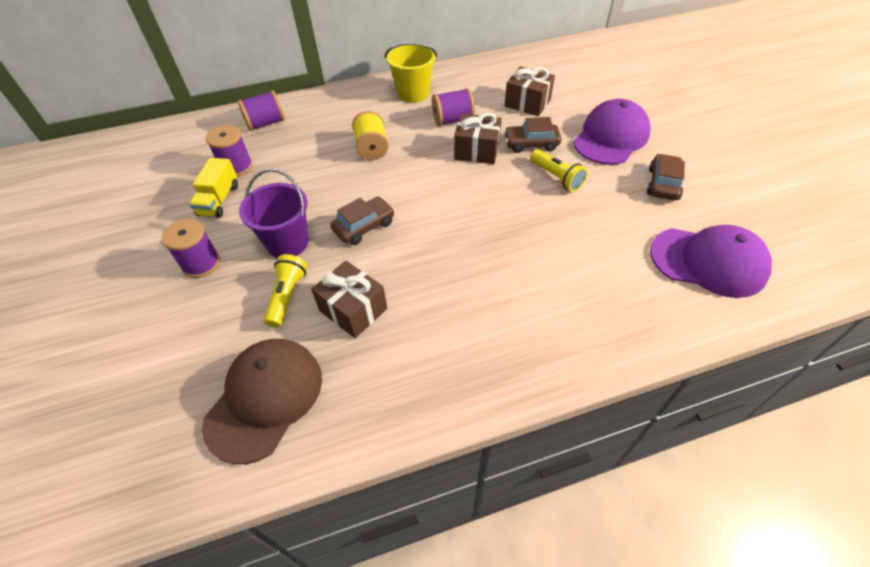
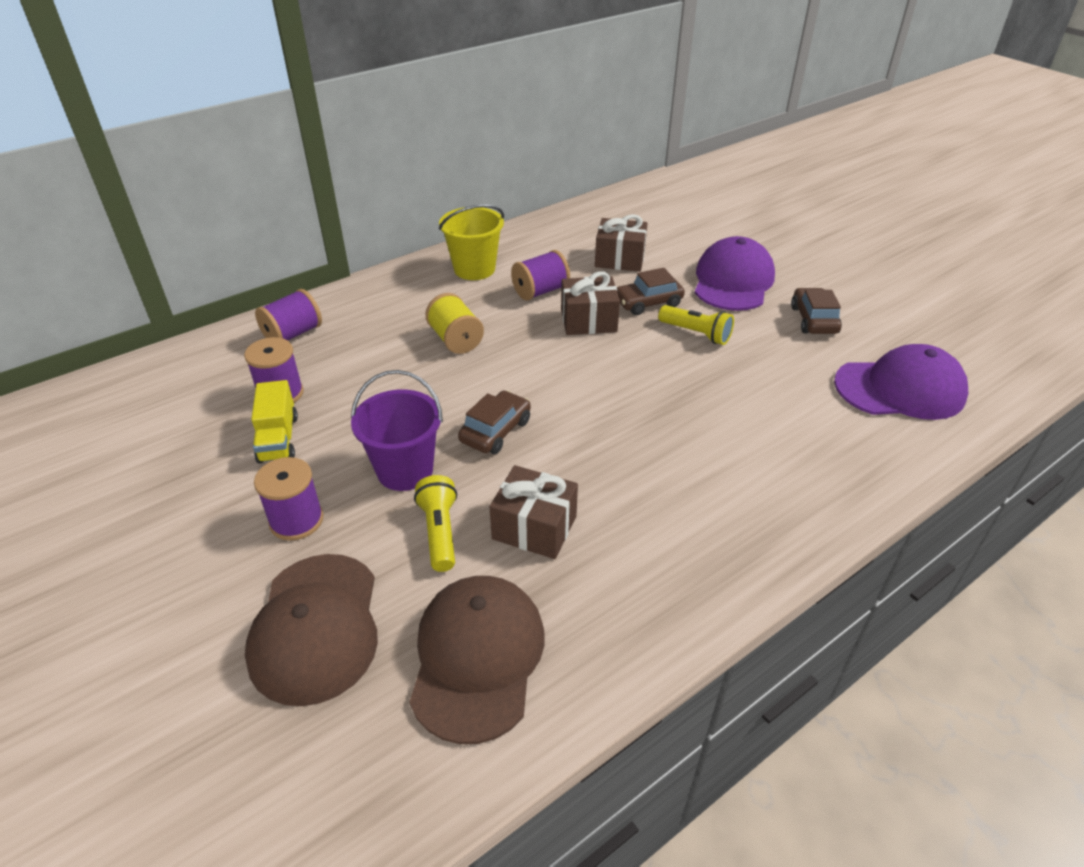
camera: 20 degrees left, 10 degrees down
none -> brown cap [245,554,378,706]

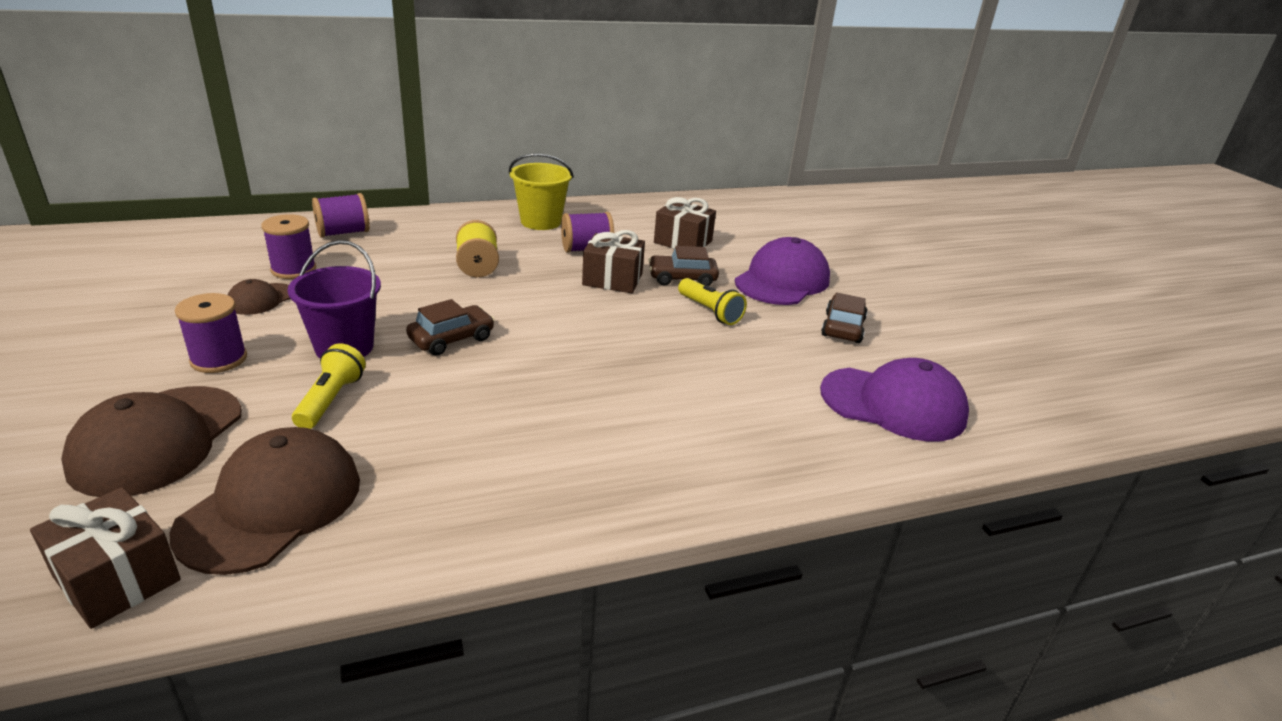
camera: 15 degrees right, 10 degrees down
yellow truck [251,380,298,464] -> brown cap [228,279,290,315]
brown gift [490,465,578,559] -> brown gift moved to [30,487,181,629]

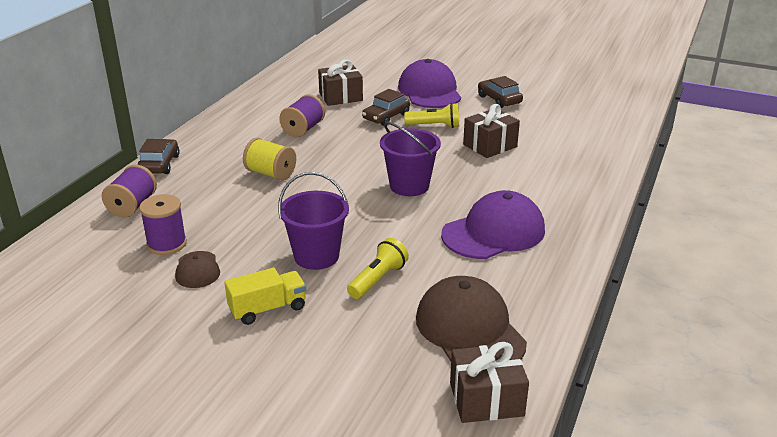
camera: 45 degrees left, 0 degrees up
brown cap [61,386,241,497] -> none
purple spool [175,293,247,373] -> yellow truck [224,268,306,325]
yellow flashlight [292,343,366,429] -> yellow flashlight turned 75 degrees clockwise [347,238,409,299]
brown car [406,299,495,356] -> brown car moved to [138,139,180,174]
yellow bucket [509,153,574,230] -> none
brown gift [582,230,645,293] -> brown gift moved to [463,104,520,158]
purple cap [820,358,969,442] -> purple cap moved to [441,190,545,259]
none -> purple bucket [380,122,441,196]

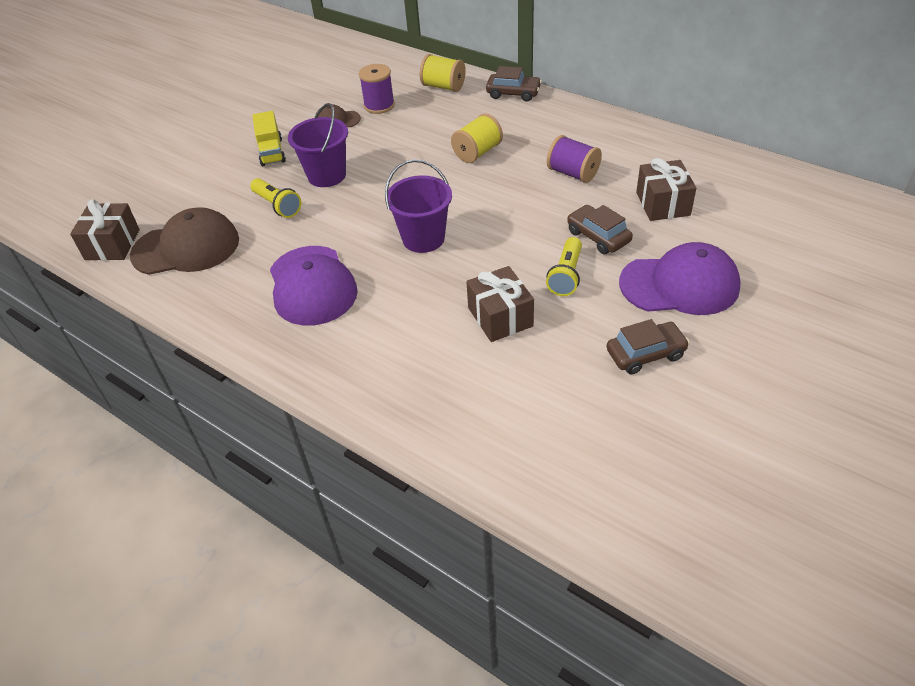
camera: 105 degrees right, 15 degrees up
purple spool [102,164,157,218] -> yellow spool [420,54,466,92]

